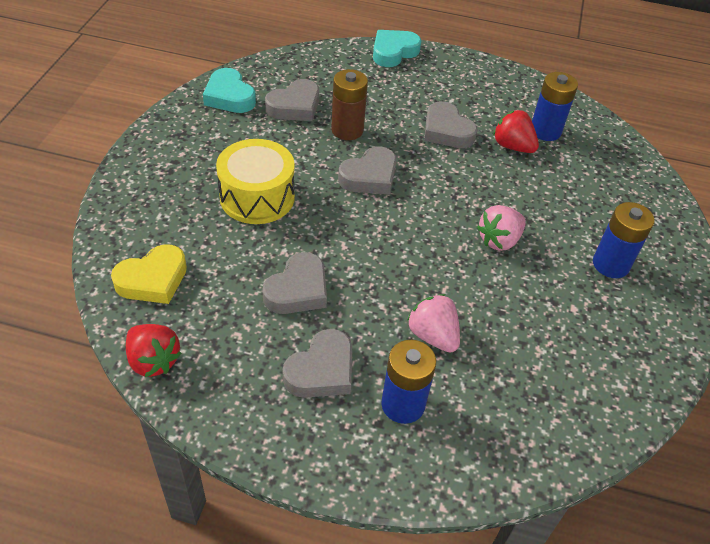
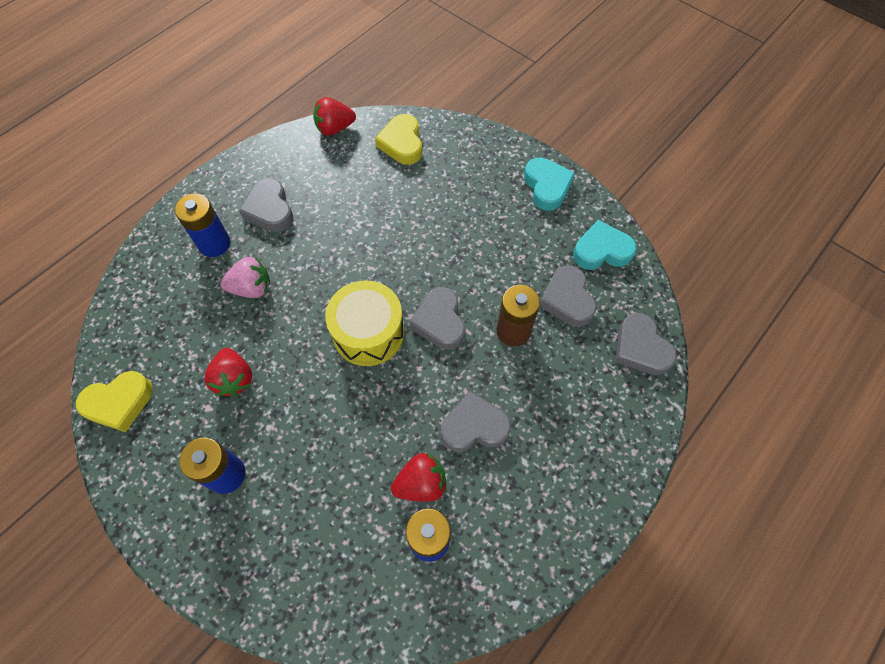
camera: 120 degrees right, 15 degrees up
yellow drum [216,139,295,224] -> yellow drum moved to [325,280,405,366]
grey heart [262,252,327,314] -> grey heart moved to [615,313,677,375]
turquoise heart [373,30,421,67] -> turquoise heart moved to [524,158,575,211]
pink strawberry [477,205,526,251] -> none
none -> yellow heart [76,371,152,432]
none -> red strawberry [204,348,252,396]

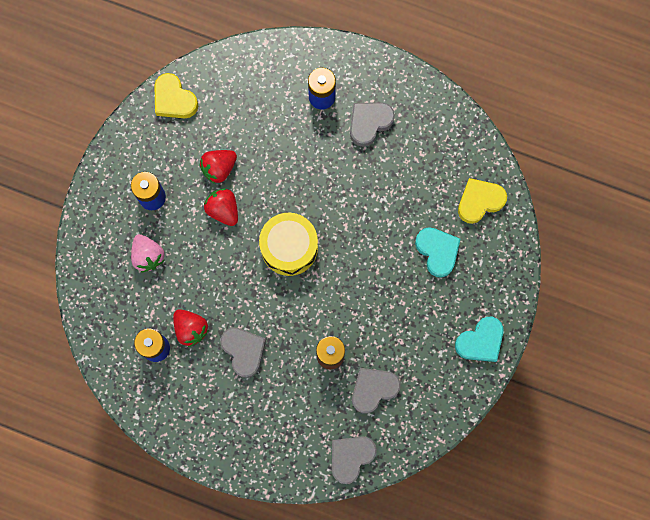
camera: 70 degrees right, 15 degrees up
pink strawberry [220,257,270,298] -> pink strawberry moved to [131,234,165,272]
red strawberry [313,97,356,136] -> red strawberry moved to [204,189,238,226]
grey heart [409,287,465,350] -> none
turquoise heart [573,220,637,270] -> turquoise heart moved to [415,227,460,278]

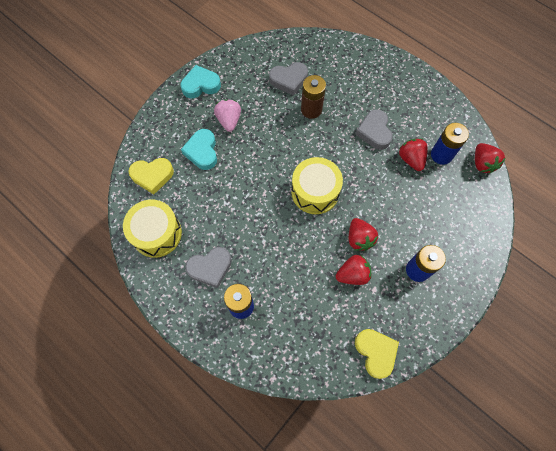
camera: 160 degrees left, 10 degrees down
pink strawberry [131,234,165,272] -> pink strawberry moved to [214,99,241,132]
grey heart [332,436,377,484] -> none
none -> yellow drum [123,199,182,258]
none -> red strawberry [475,143,506,174]

